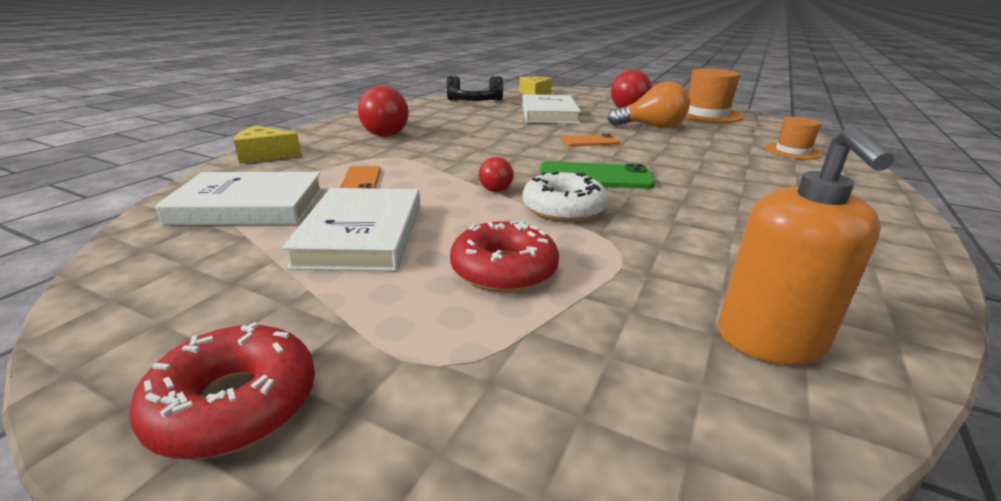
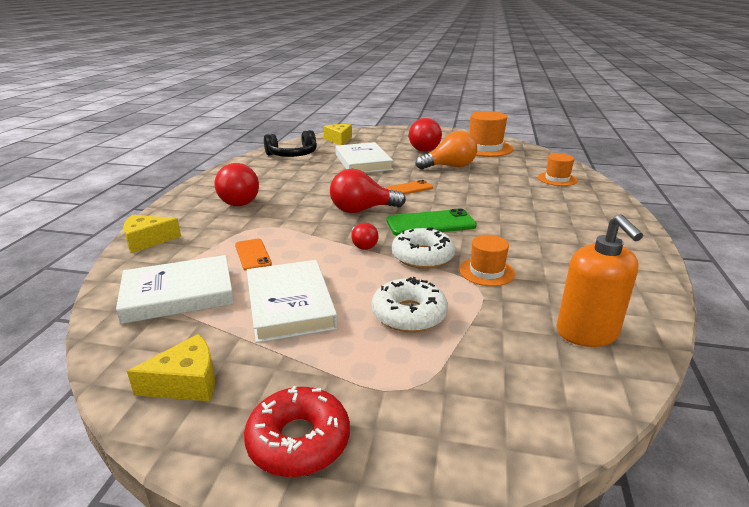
camera: 15 degrees left, 0 degrees up
red donut [450,220,559,292] -> white donut [372,277,448,332]
none -> yellow cheese [127,334,215,401]
none -> red light bulb [330,169,406,213]
none -> orange hat [459,235,515,286]

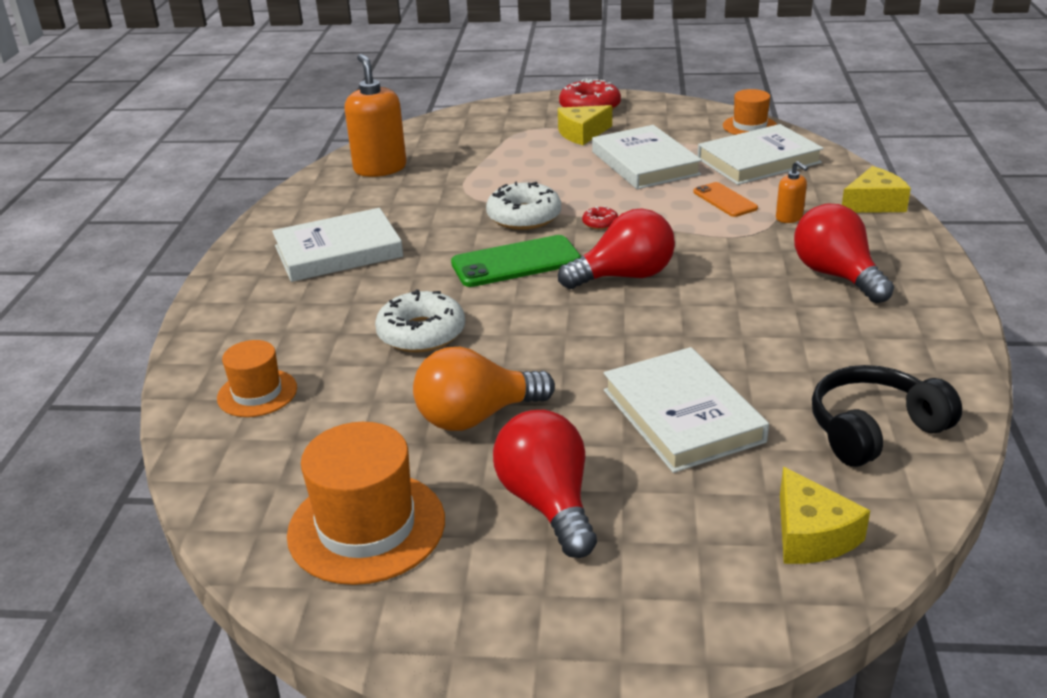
camera: 175 degrees right, 5 degrees up
yellow cheese [127,334,215,401] -> yellow cheese moved to [558,105,612,145]
red light bulb [351,223,378,250] -> red donut [582,206,618,230]
white donut [372,277,448,332] -> white donut moved to [375,290,465,352]
orange phone [387,180,433,194] -> none
orange hat [459,235,515,286] -> orange hat moved to [723,89,777,135]
none -> white book [272,208,403,282]
none -> orange soap dispenser [776,161,808,223]

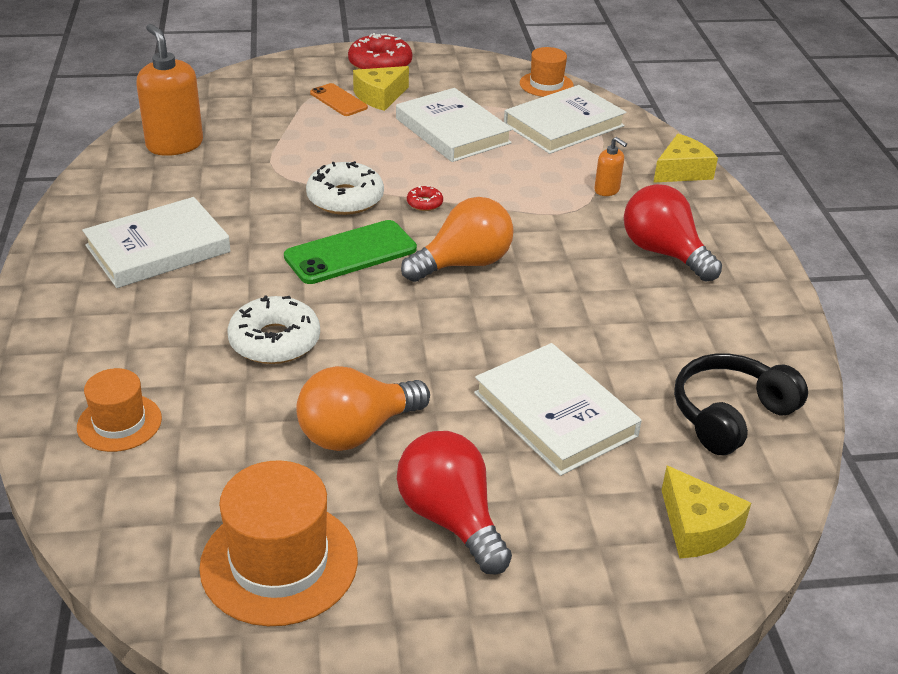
camera: 15 degrees left, 5 degrees up
red light bulb [558,208,675,289] -> orange light bulb [401,197,514,282]
orange phone [693,182,758,217] -> orange phone moved to [310,83,368,116]

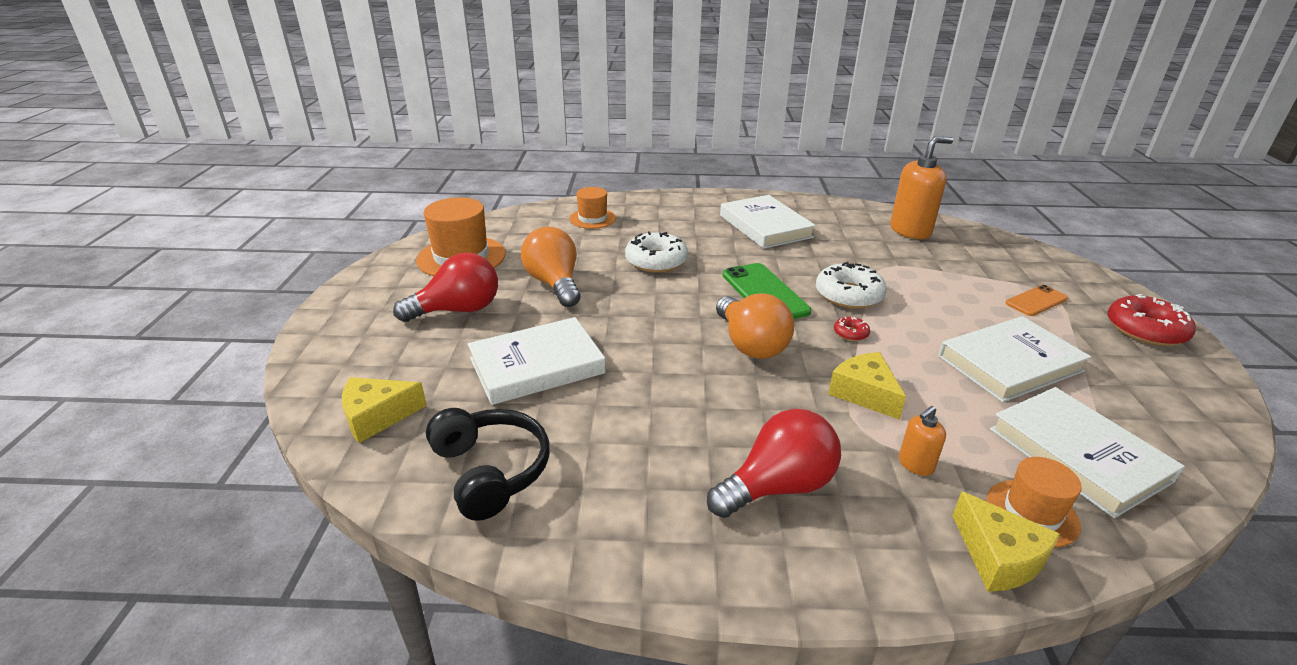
camera: 100 degrees right, 5 degrees down
yellow cheese [353,66,409,111] -> yellow cheese moved to [828,352,906,420]
orange hat [520,47,574,97] -> orange hat moved to [987,457,1082,548]

